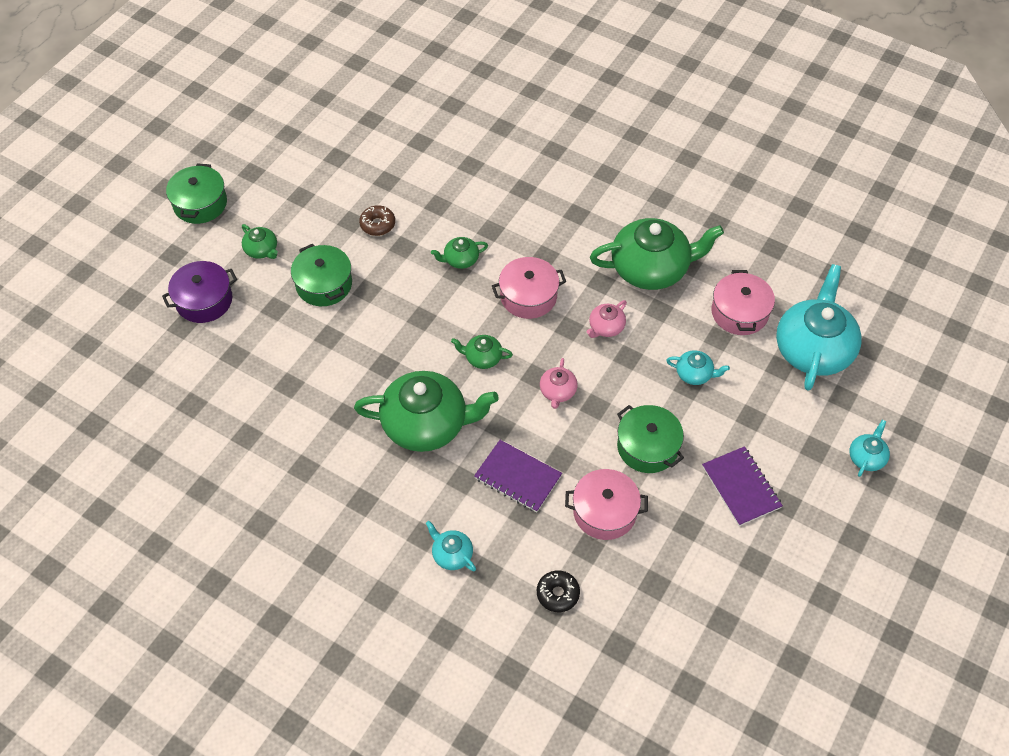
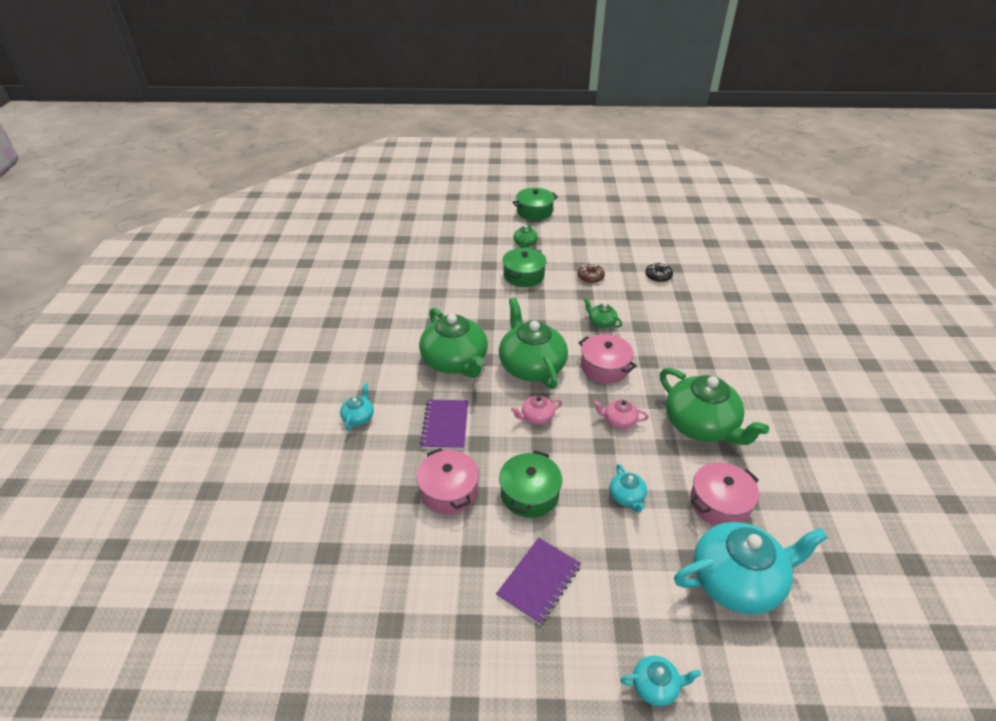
camera: 60 degrees right, 15 degrees down
purple pot [162,261,237,323] -> none
green teapot [451,335,513,369] -> green teapot [499,298,568,389], size x2.22
black donut [537,570,580,612] -> black donut moved to [645,262,673,282]

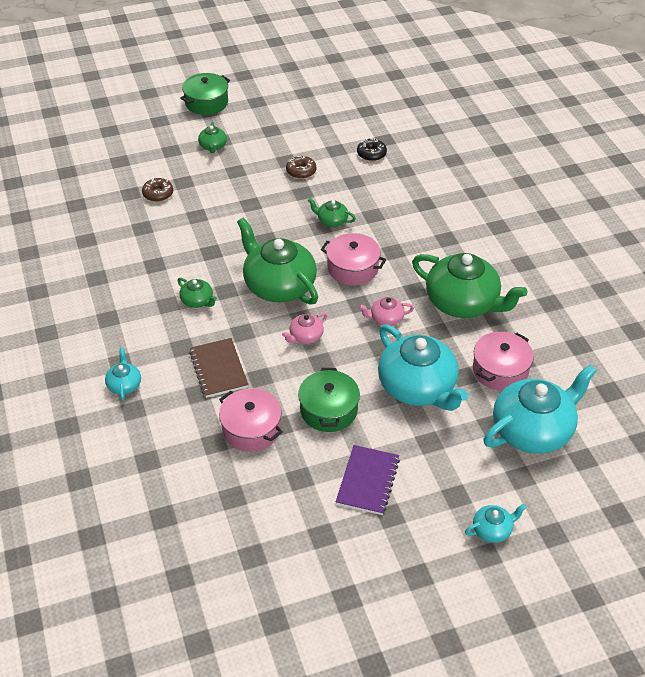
camera: 20 degrees left, 5 degrees up
green teapot [419,308,488,378] -> green teapot [178,278,217,308], size x0.45
purple notebook [420,400,468,450] -> brown notebook [189,338,249,398]
green pot [502,248,546,287] -> none
turquoise teapot [609,464,647,512] -> turquoise teapot [378,325,468,411], size x2.22
none -> brown donut [142,178,173,202]

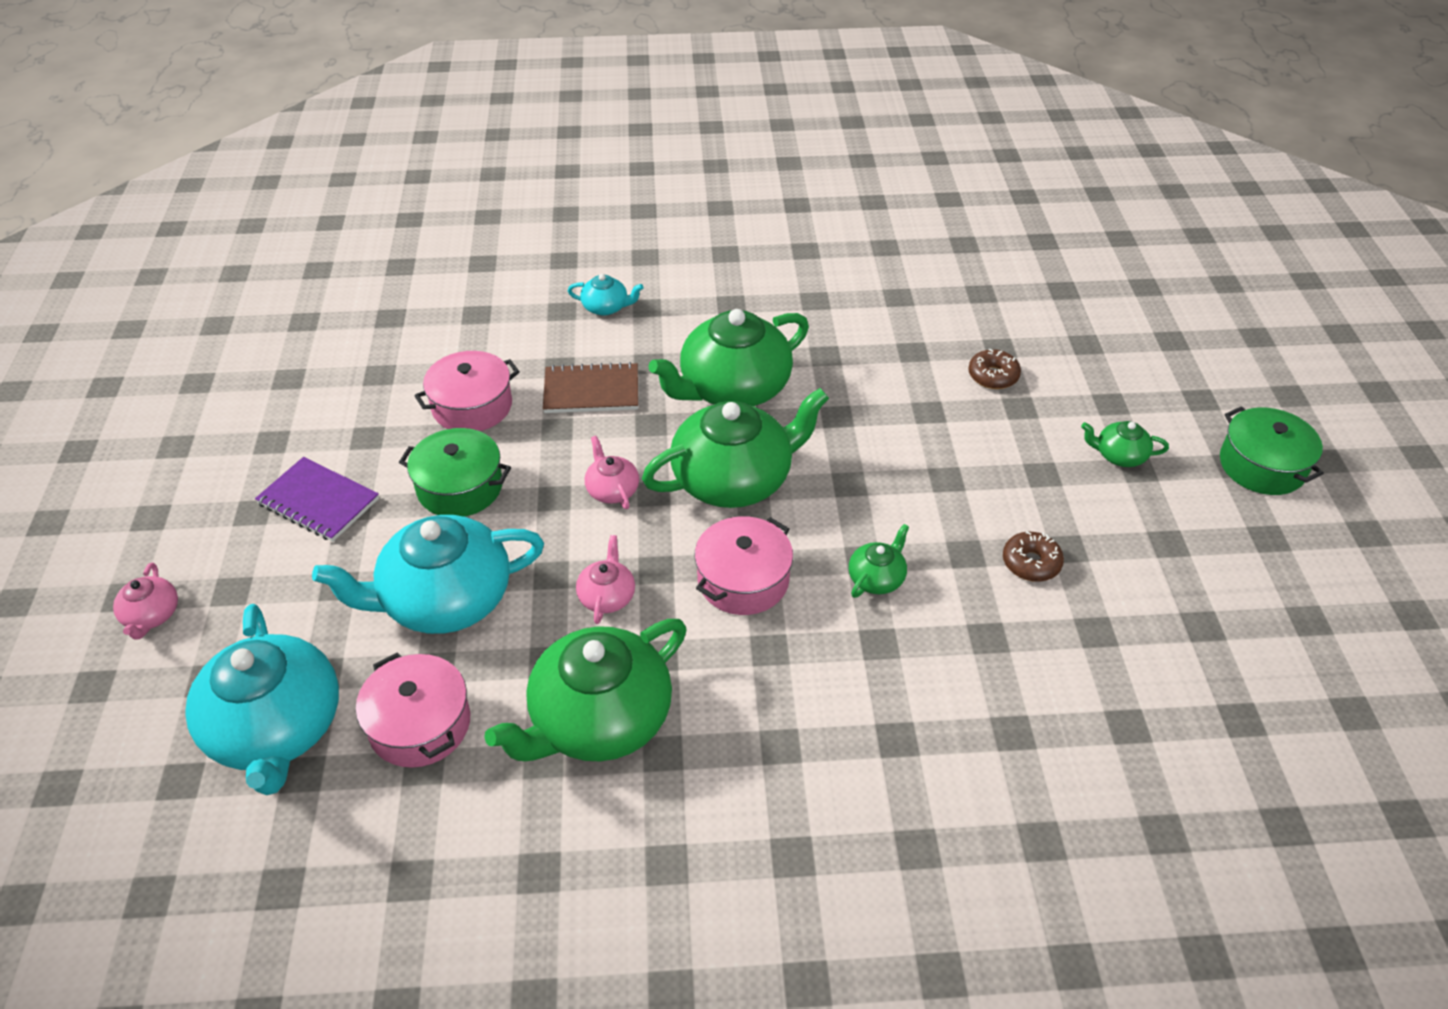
camera: 105 degrees right, 0 degrees up
green teapot [178,278,217,308] -> green teapot [648,309,809,406], size x2.22
black donut [357,139,387,161] -> none
turquoise teapot [465,504,527,543] -> pink teapot [113,563,178,640]

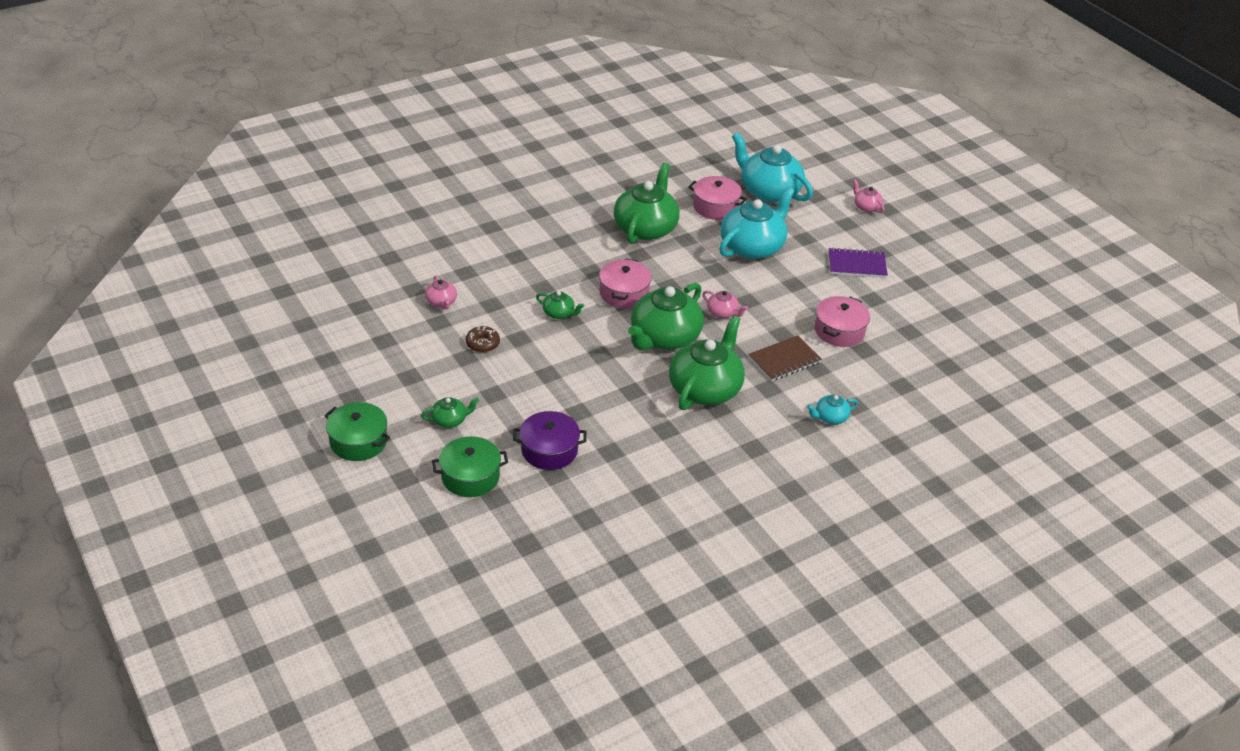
camera: 150 degrees right, 5 degrees down
green pot [399,428,511,517] -> green pot moved to [432,436,508,497]
pink teapot [576,535,635,624] -> pink teapot moved to [425,275,457,310]
green teapot [849,524,909,598] -> green teapot turned 75 degrees counterclockwise [536,291,584,319]
brown donut [968,349,1021,389] -> purple pot [513,411,586,470]

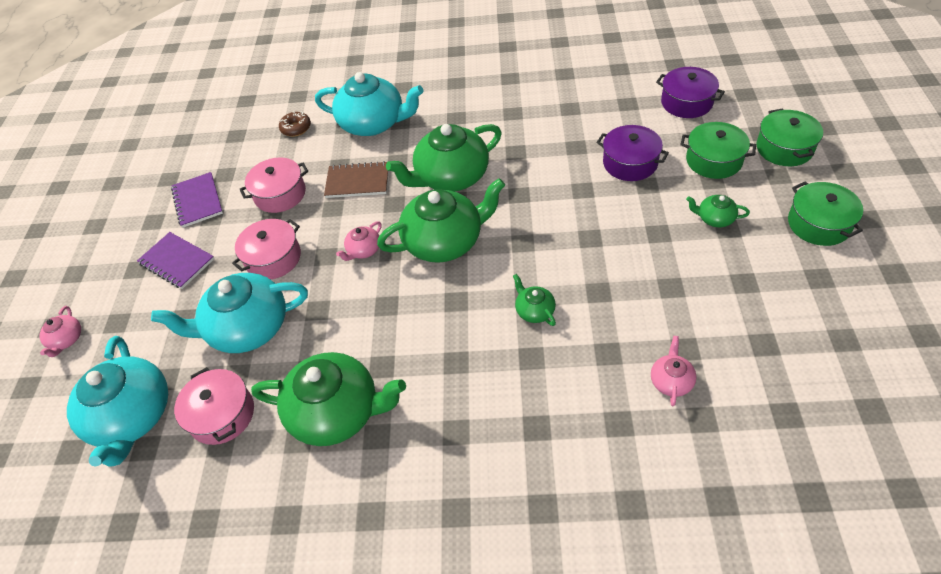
camera: 140 degrees left, 10 degrees up
brown donut [465,326,500,353] -> brown donut moved to [279,112,311,137]
pink pot [599,258,652,309] -> pink pot moved to [232,219,301,280]
green teapot [614,163,680,244] -> green teapot turned 135 degrees counterclockwise [251,352,406,446]
pink teapot [702,290,748,318] -> pink teapot turned 120 degrees counterclockwise [336,221,382,261]
turquoise teapot [807,395,858,424] -> turquoise teapot [315,72,423,136], size x2.22
none -> purple notebook [171,172,223,228]
none -> purple pot [656,67,725,118]
none -> green pot [757,108,823,166]

